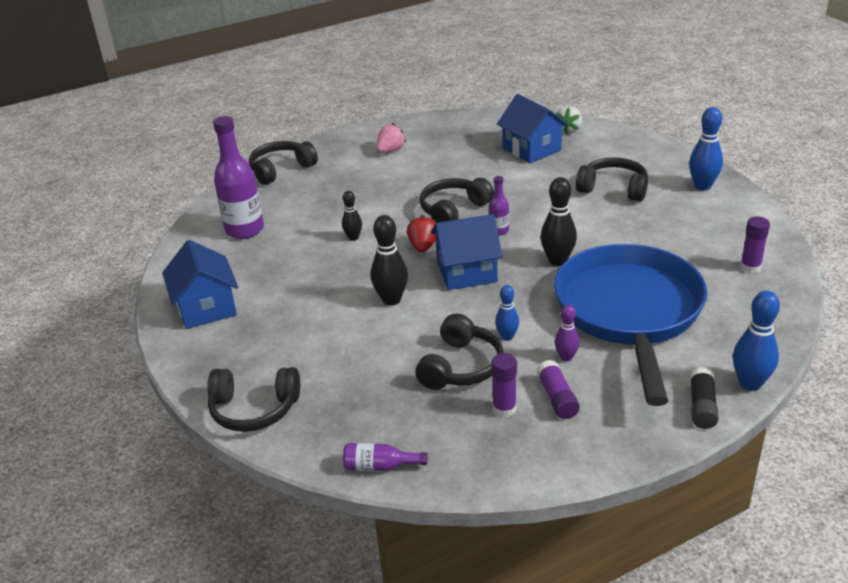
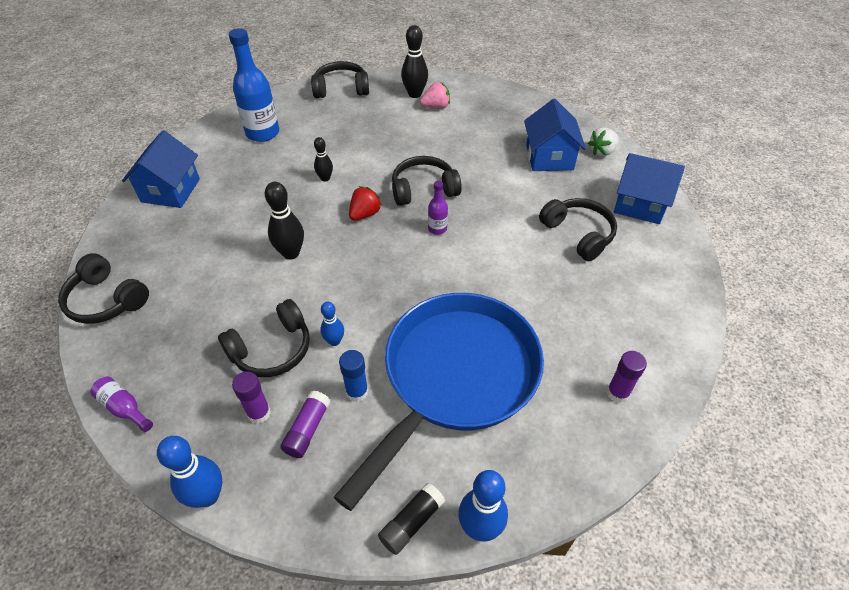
camera: 30 degrees right, 15 degrees up
purple bottle [213,116,264,239] -> blue bottle [229,28,279,142]
blue house [431,214,503,290] -> blue house moved to [614,153,685,224]
black bowling pin [540,177,577,266] -> black bowling pin moved to [401,25,428,98]
purple bowling pin [555,305,580,362] -> blue glue stick [339,350,368,402]
blue bowling pin [689,107,723,190] -> blue bowling pin moved to [157,436,222,508]

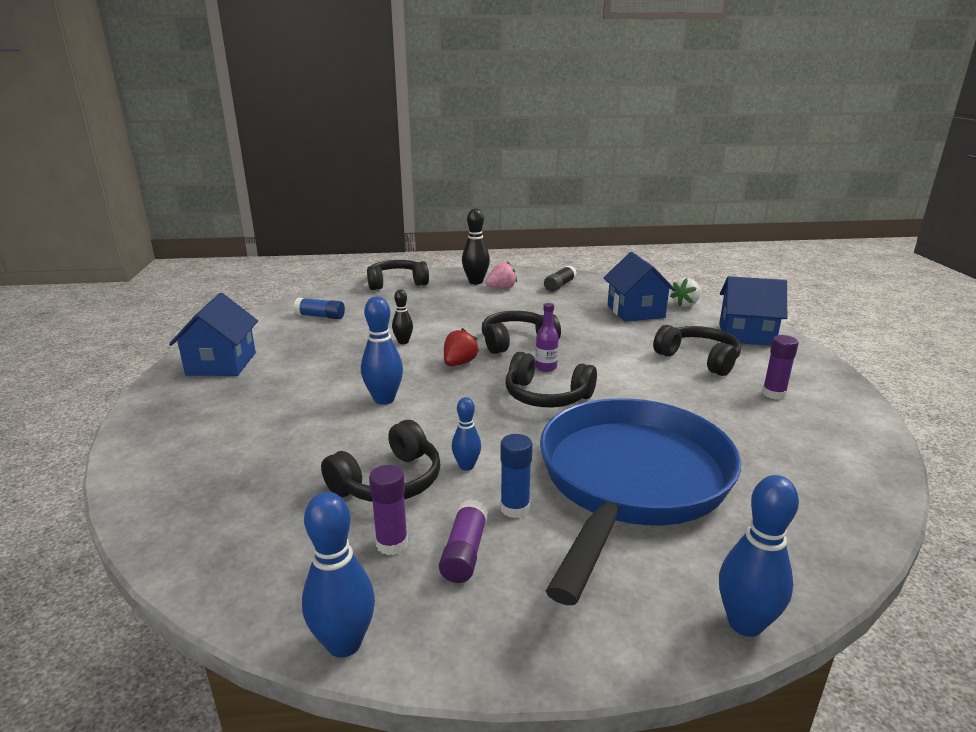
camera: 10 degrees left, 25 degrees down
black headphones [58,253,149,324] -> black headphones moved to [506,352,597,407]
purple bottle [90,377,153,432] -> none
blue bottle [229,28,279,142] -> blue glue stick [294,298,345,319]
black bowling pin [265,182,304,260] -> blue bowling pin [361,296,403,405]
black glue stick [378,483,445,555] -> black glue stick moved to [544,265,577,292]
purple glue stick [607,351,647,403] -> purple glue stick moved to [762,335,799,400]

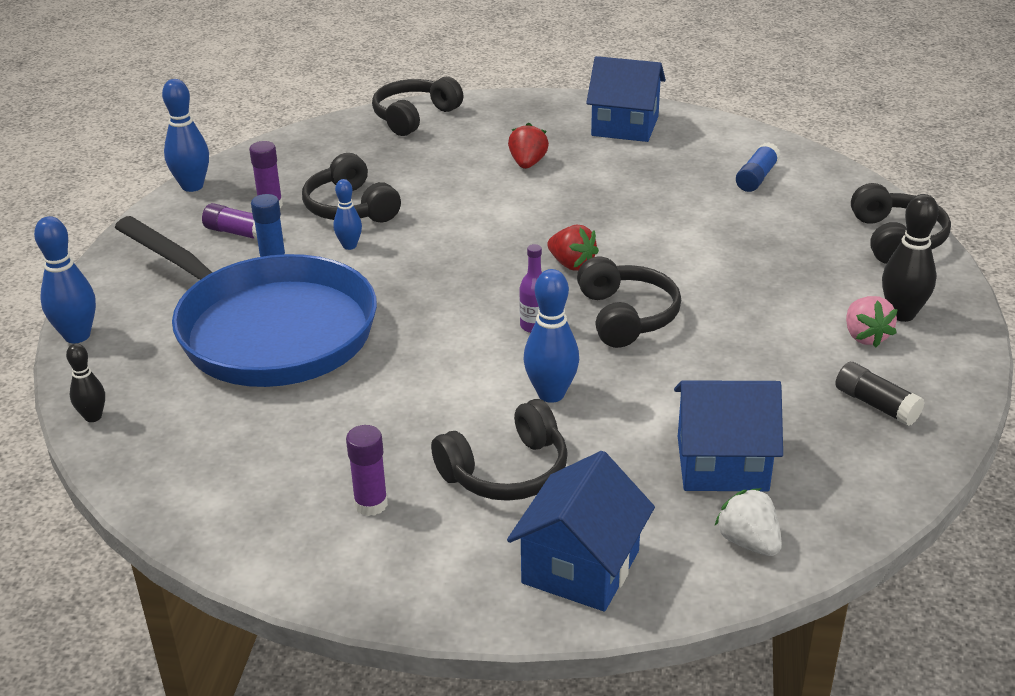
camera: 105 degrees right, 10 degrees up
blue bowling pin [361,296,403,405] -> blue bowling pin moved to [523,269,579,403]
black bowling pin [392,290,413,344] -> black bowling pin moved to [66,343,105,422]
black headphones [506,352,597,407] -> black headphones moved to [372,77,463,136]
none -> red strawberry [508,123,549,169]

